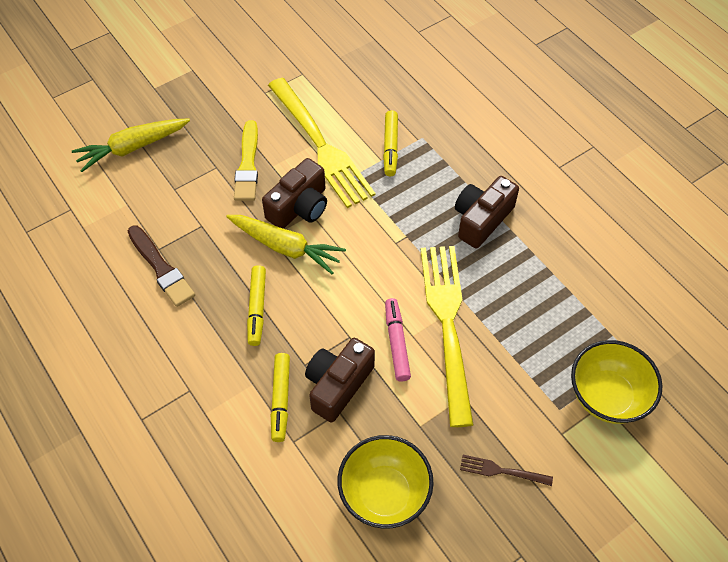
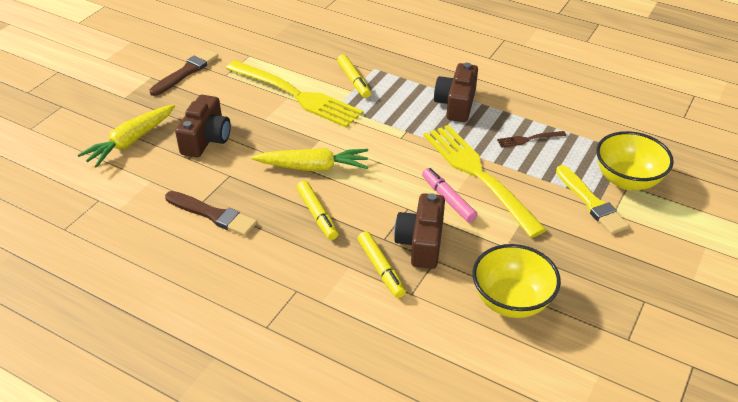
camera: 25 degrees left, 15 degrees down
yellow brush [234,120,258,201] -> yellow brush moved to [556,165,629,234]
brown camera [262,158,327,229] -> brown camera moved to [175,95,231,157]
brown fork [460,455,553,486] -> brown fork moved to [497,131,566,148]
none -> brown brush [150,49,219,96]

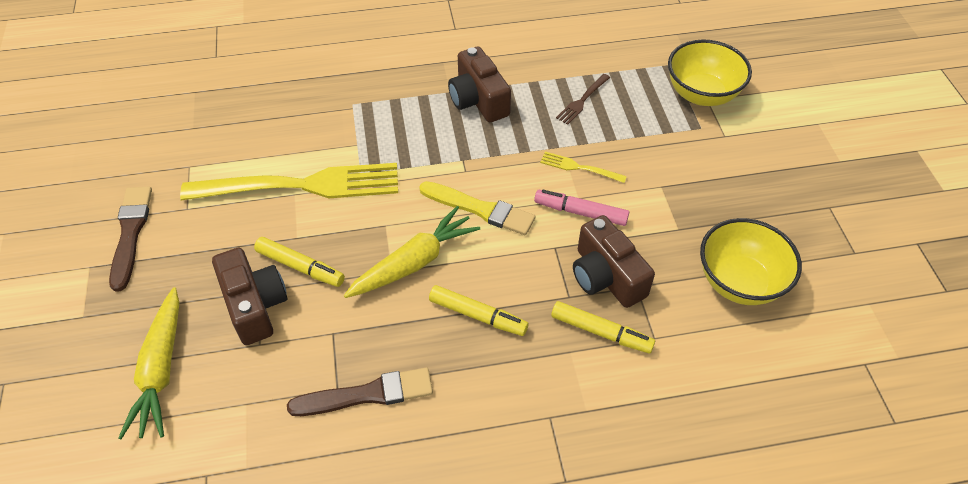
camera: 40 degrees left, 10 degrees up
yellow marker [337,54,371,98] -> yellow marker moved to [254,237,345,287]
yellow fork [423,125,547,238] -> yellow fork [540,151,627,183], size x0.41
yellow brush [556,165,629,234] -> yellow brush moved to [419,181,535,235]

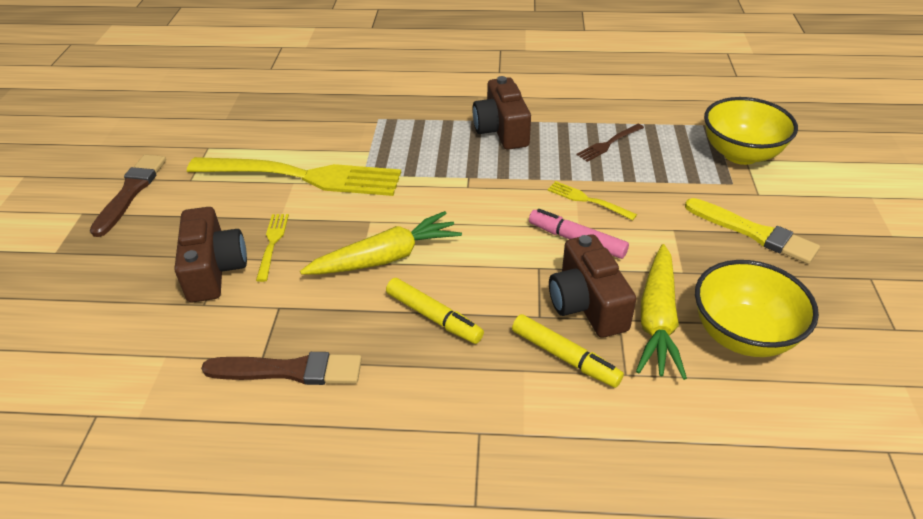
camera: 15 degrees right, 10 degrees down
yellow carrot [118,287,179,439] -> yellow carrot moved to [636,244,687,380]
yellow marker [254,237,345,287] -> yellow fork [256,214,289,282]
yellow brush [419,181,535,235] -> yellow brush moved to [685,198,820,264]

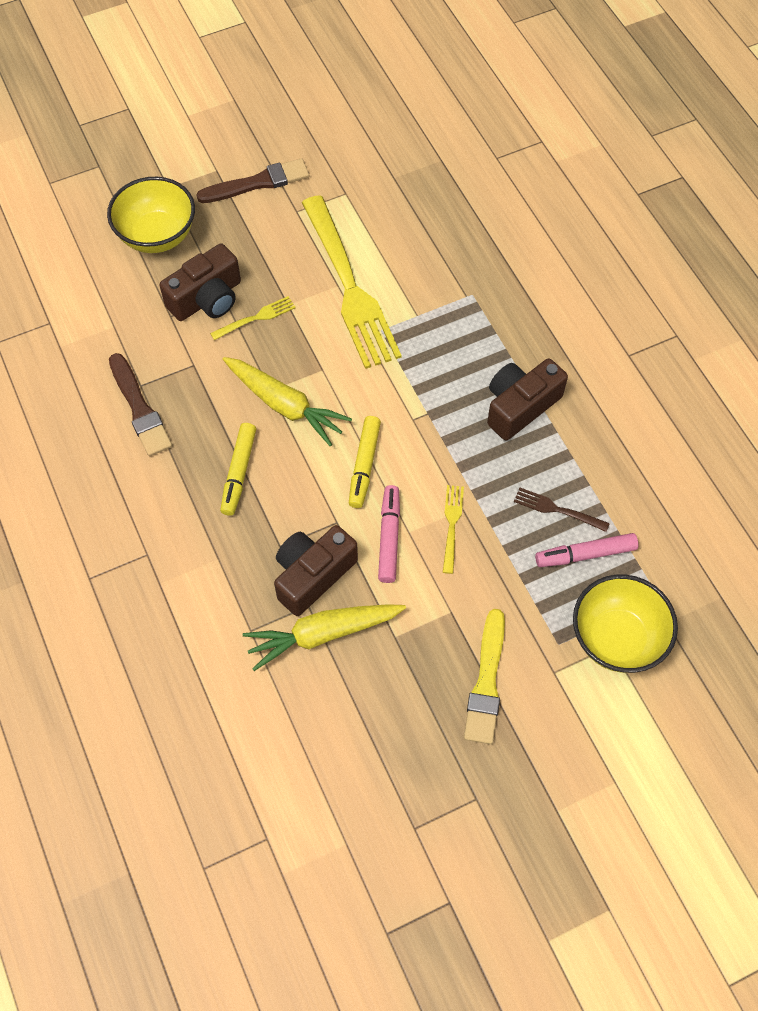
camera: 60 degrees right, 20 degrees up
yellow marker [512,314,624,388] -> yellow marker moved to [349,416,381,508]
yellow bowl [695,260,819,357] -> yellow bowl moved to [107,177,195,253]
none -> pink marker [535,533,638,567]

